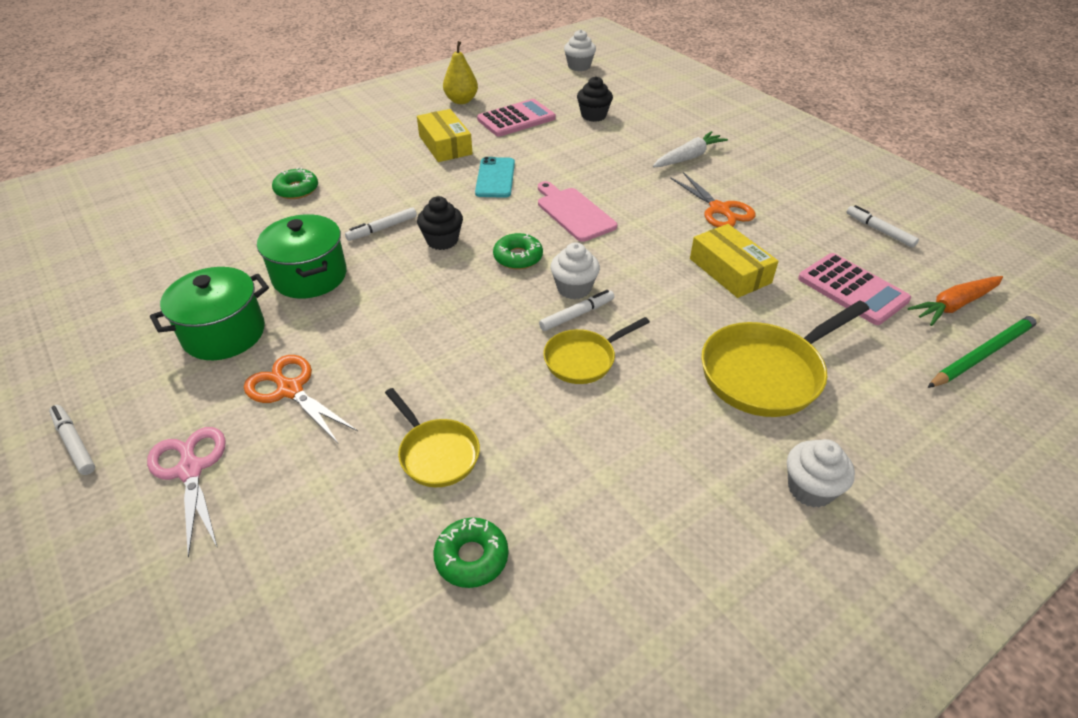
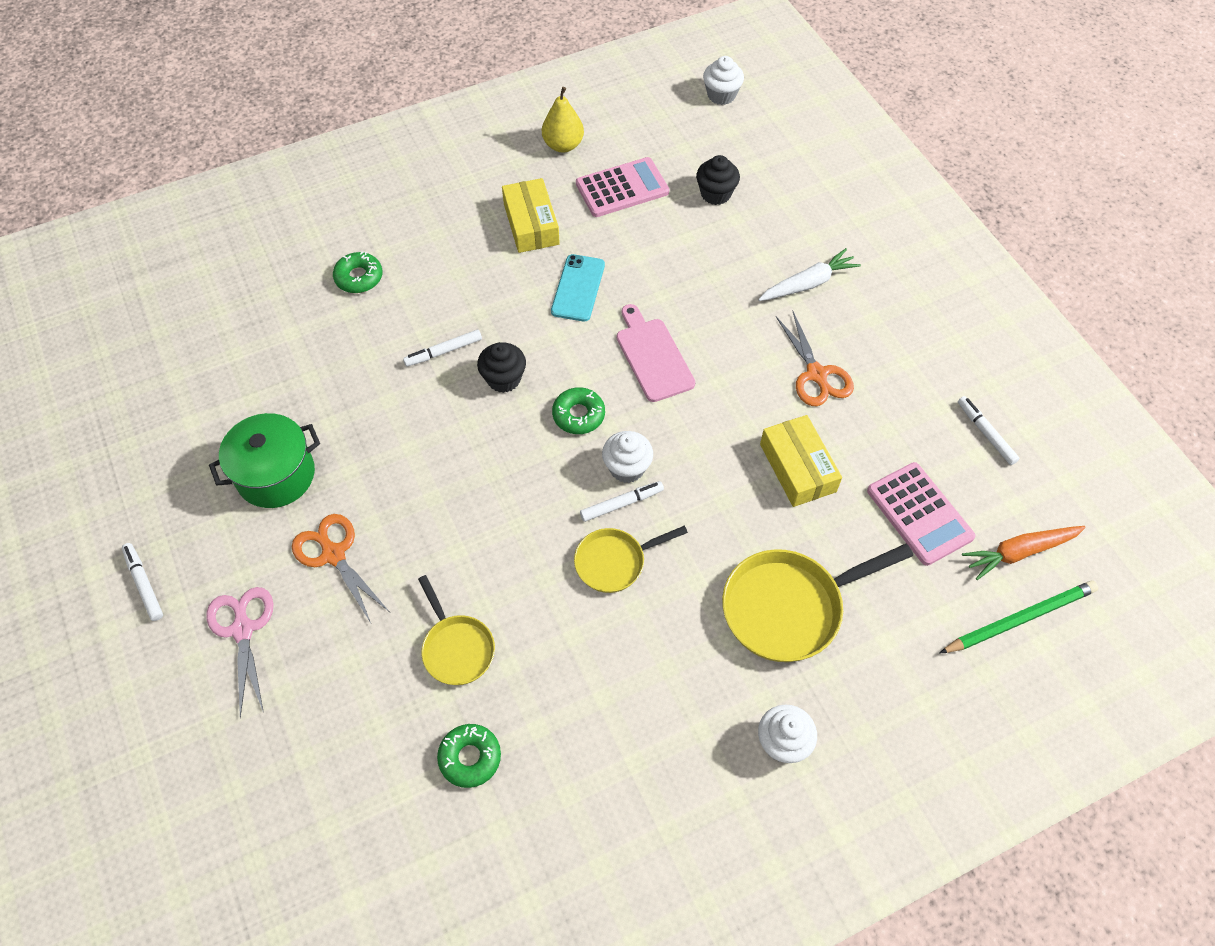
camera: 10 degrees right, 15 degrees up
green pot [257,214,347,298] -> none

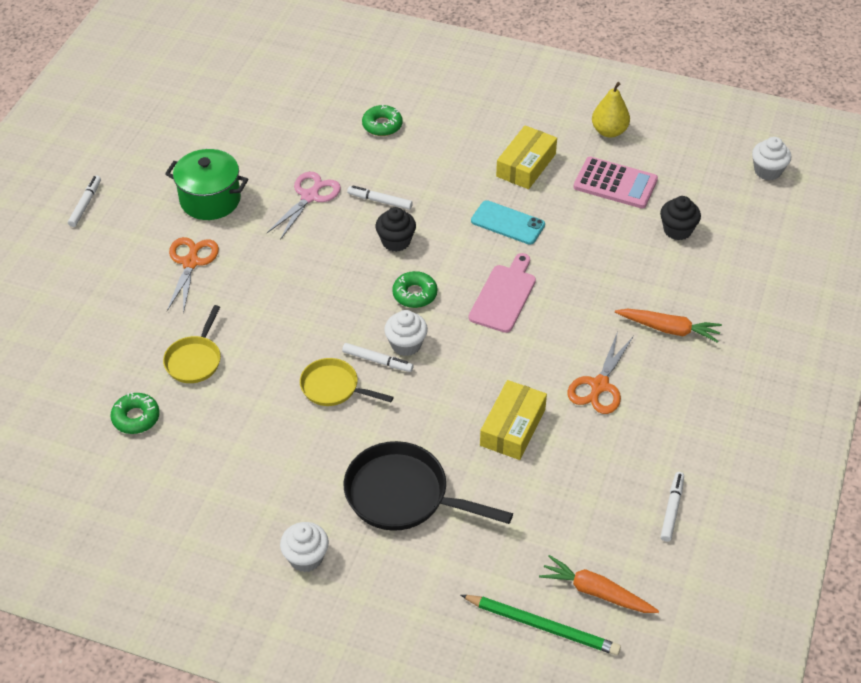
camera: 45 degrees right, 10 degrees down
pink scissors [207,587,273,718] -> pink scissors moved to [267,172,341,240]
turquoise phone [551,254,605,322] -> turquoise phone turned 60 degrees clockwise [471,200,545,245]
yellow pan [722,544,913,662] -> black pan [344,441,513,531]
white carrot [758,248,861,301] -> orange carrot [615,309,722,343]
pink calculator [867,462,975,566] -> none

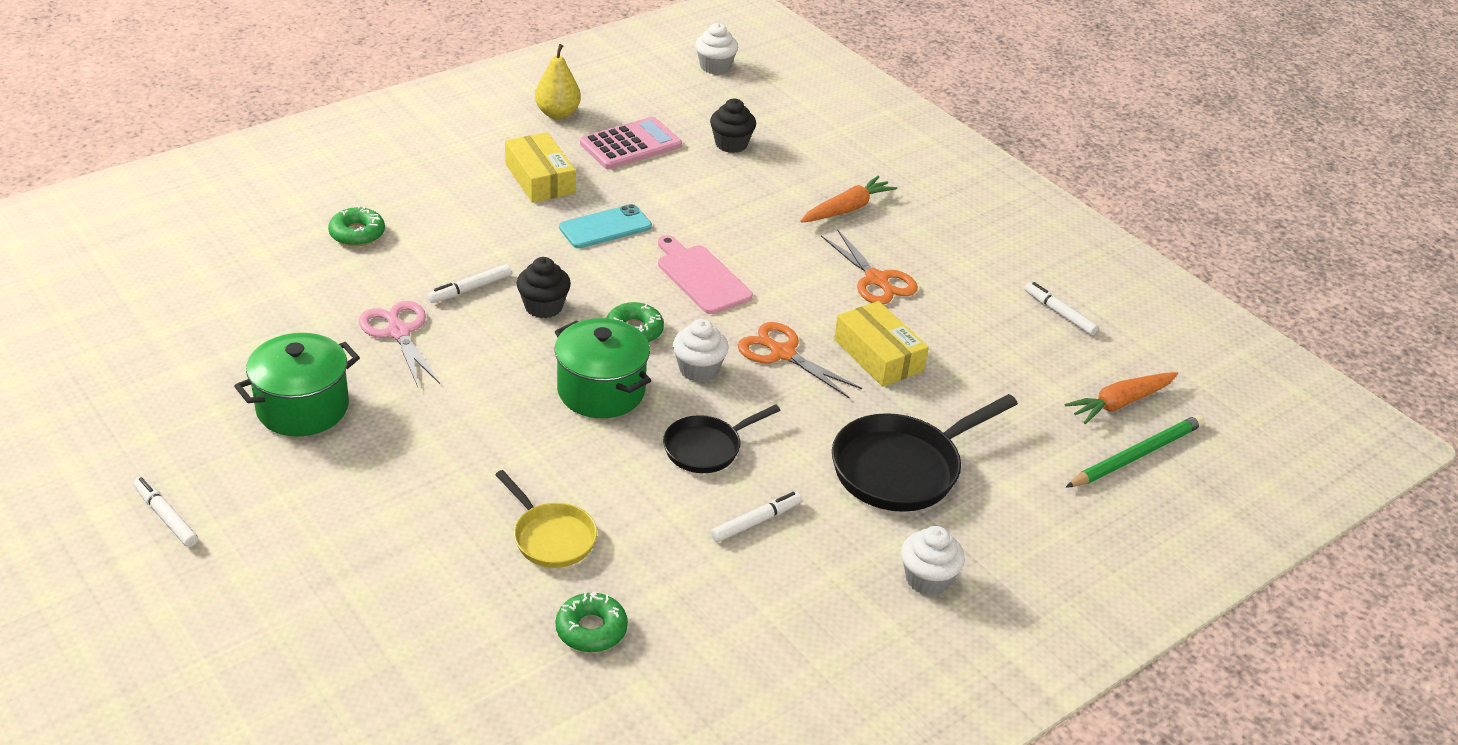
camera: 60 degrees left, 10 degrees down
orange scissors [167,237,219,314] -> orange scissors moved to [738,322,862,398]
yellow pan [300,358,393,406] -> black pan [663,404,780,473]
white marker [342,343,413,372] -> white marker moved to [711,492,802,542]
none -> green pot [555,318,651,418]

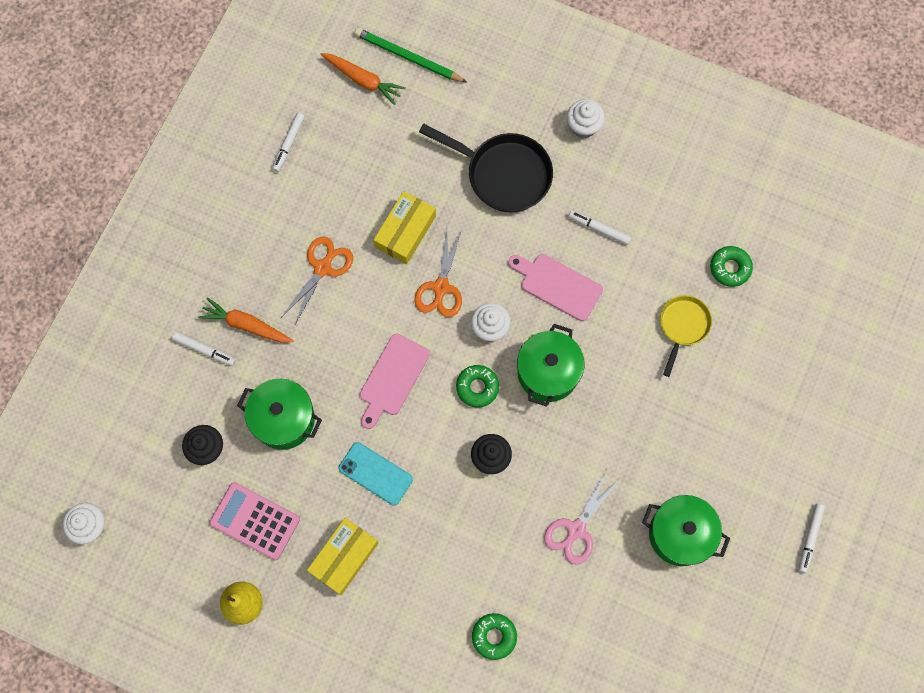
camera: 115 degrees left, 35 degrees up
white marker [428,264,511,303] -> white marker moved to [172,332,236,366]
black pan [663,404,780,473] -> pink cutting board [508,254,603,321]
none -> green pot [237,379,322,450]

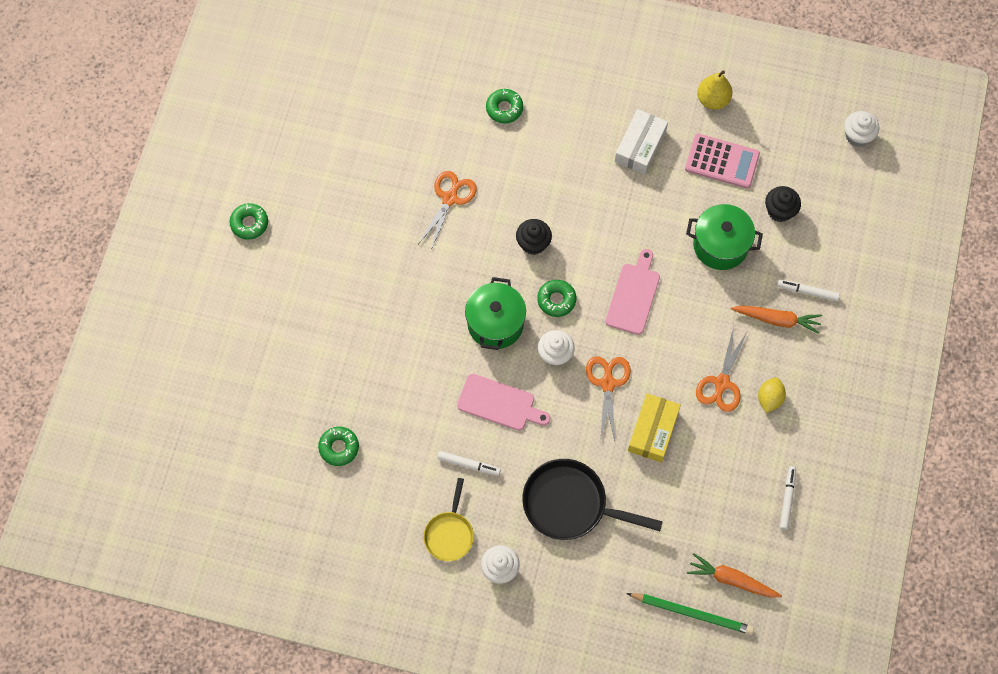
camera: 170 degrees right, 5 degrees down
yellow box [307,518,378,595] -> white box [615,109,668,174]
turquoise phone [339,442,413,505] -> none
pink scissors [544,470,620,565] -> orange scissors [419,171,477,249]
green pot [642,495,730,566] -> none
yellow pan [660,295,712,377] -> yellow pan moved to [424,478,474,561]
white marker [799,504,825,573] -> green donut [229,203,268,240]
none -> yellow lemon [758,377,786,413]

